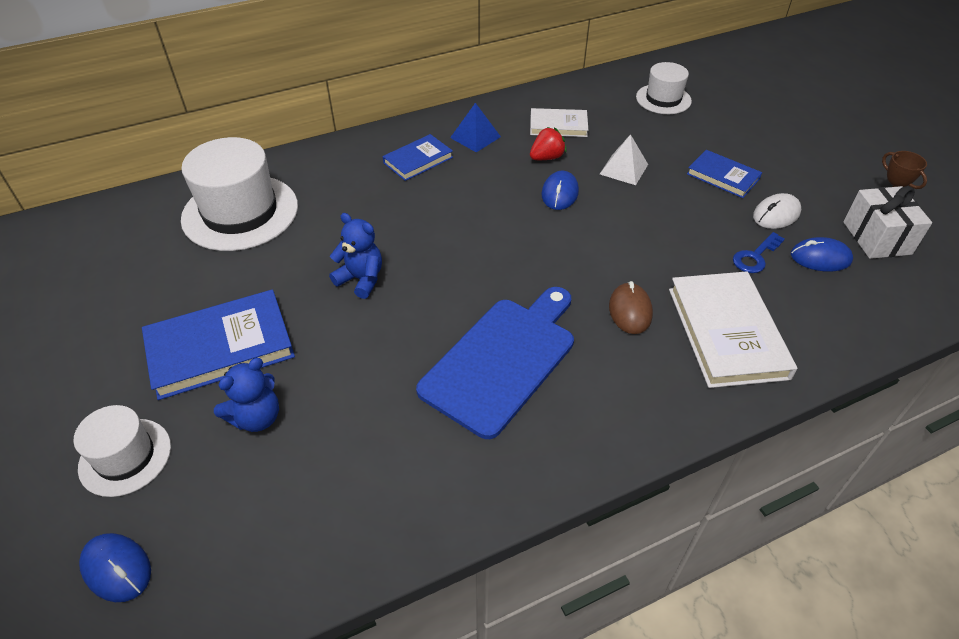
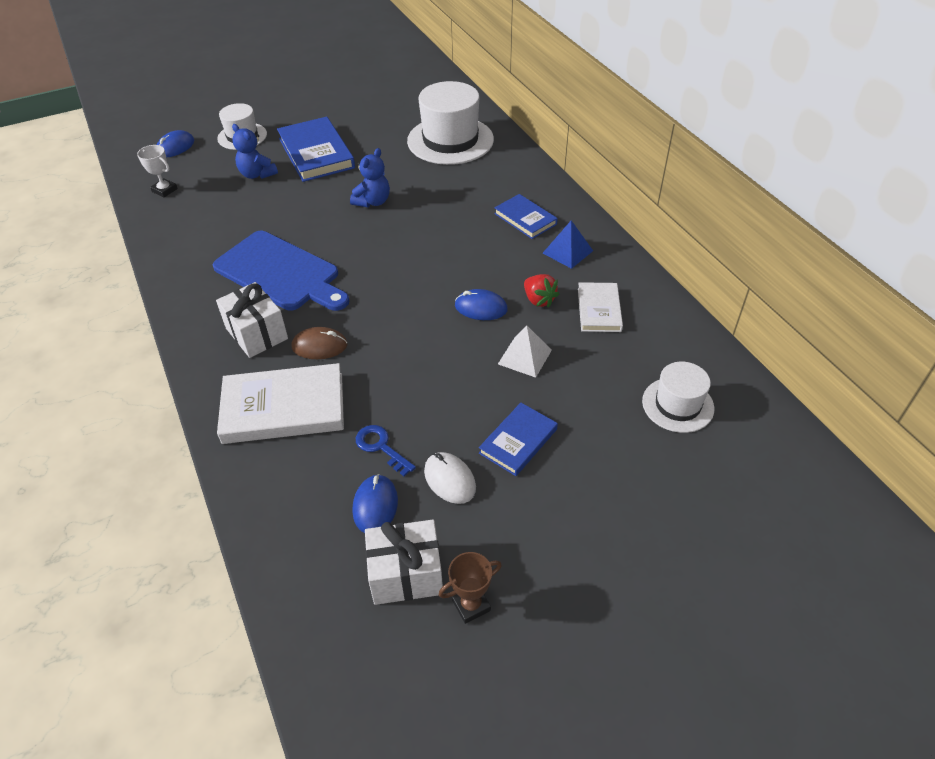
camera: 90 degrees right, 0 degrees up
none -> white trophy [137,145,178,198]
none -> white gift [216,282,288,358]

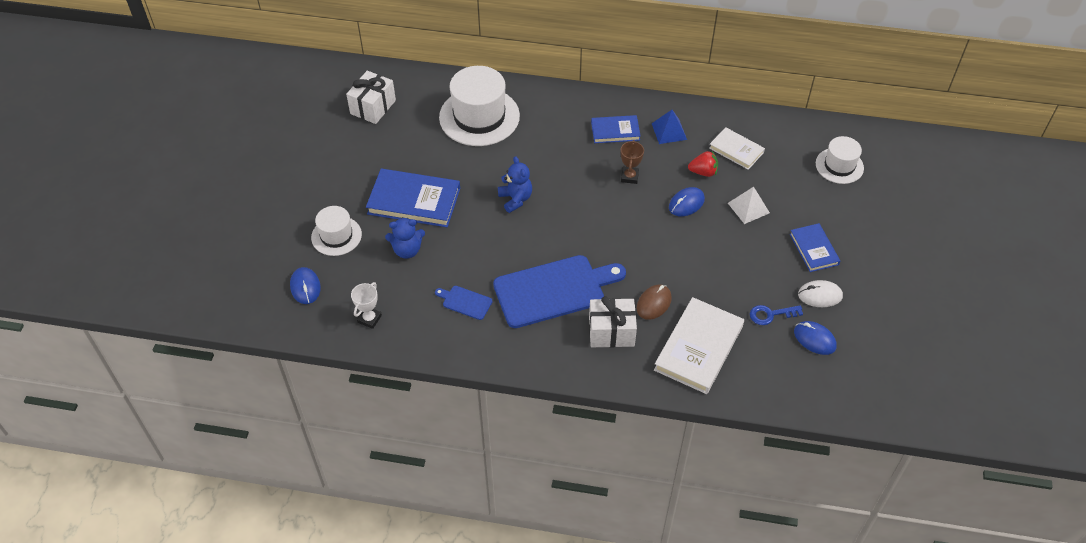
camera: 55 degrees left, 5 degrees up
white trophy [137,145,178,198] -> white trophy turned 45 degrees counterclockwise [351,282,382,329]
white gift [365,520,443,605] -> white gift moved to [346,71,396,124]
brown trophy [439,552,502,624] -> brown trophy moved to [621,140,644,184]
none -> blue cutting board [435,286,492,320]

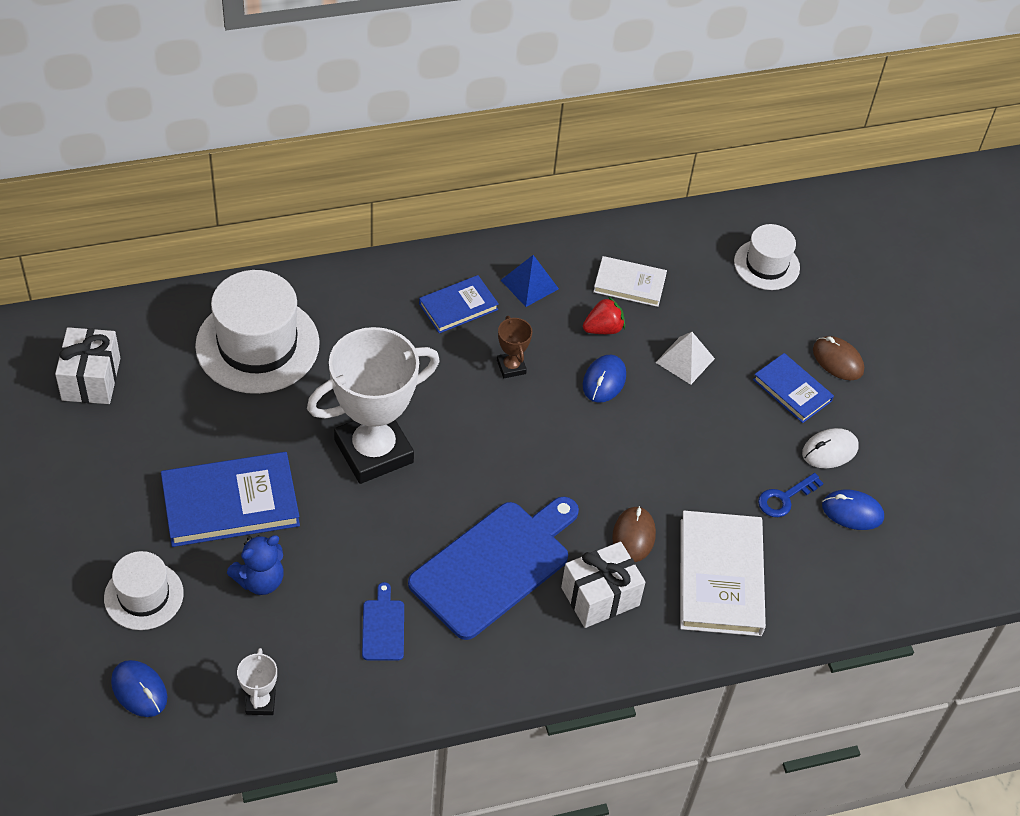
camera: 30 degrees left, 0 degrees up
blue cutting board [435,286,492,320] -> blue cutting board turned 90 degrees clockwise [362,582,404,661]
blue teddy bear [498,156,532,213] -> white trophy [307,327,440,484]
none -> brown mouse [813,336,864,380]

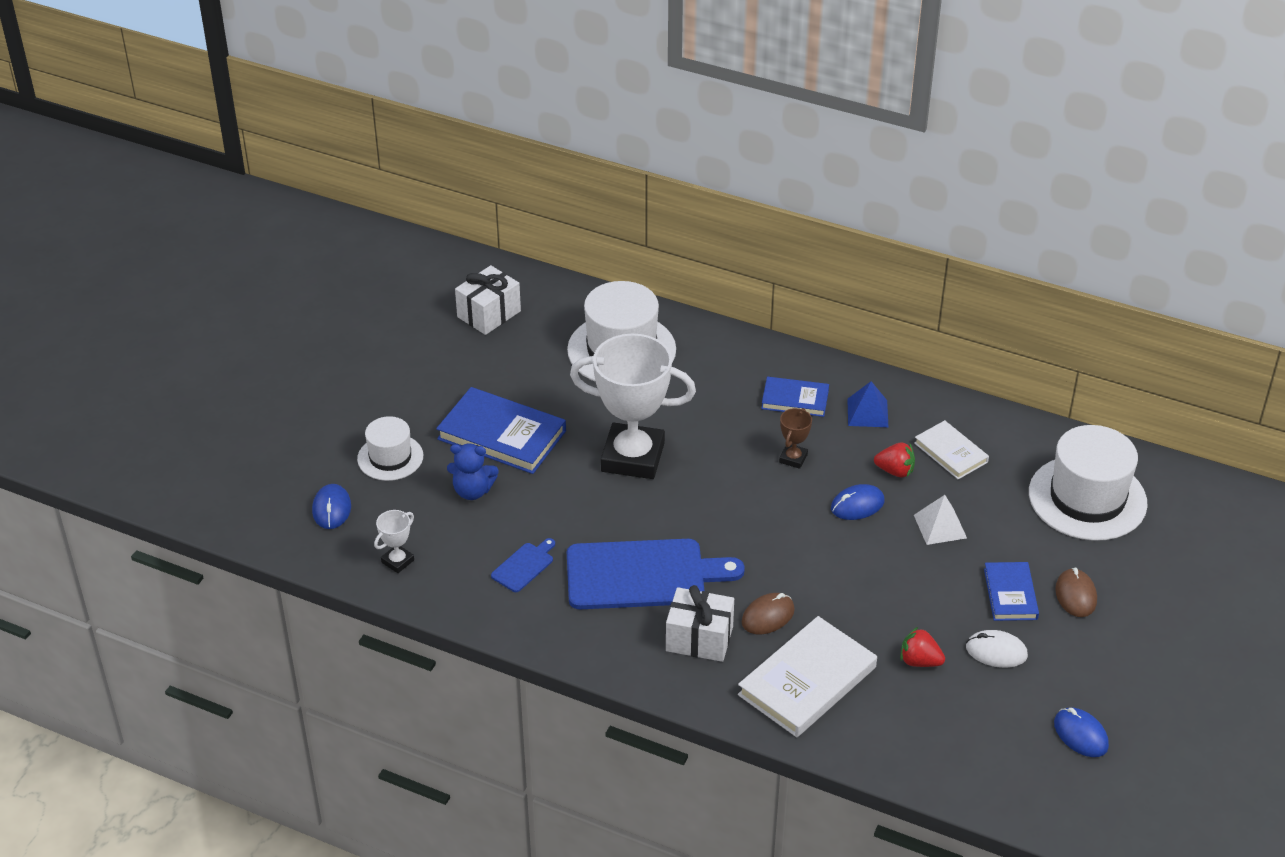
camera: 45 degrees right, 10 degrees down
white hat [734,224,800,290] -> white hat [1029,425,1148,541], size x1.75
blue key [758,473,824,517] -> red strawberry [900,627,945,667]
blue mouse [822,489,884,530] -> blue mouse moved to [1054,707,1109,757]

